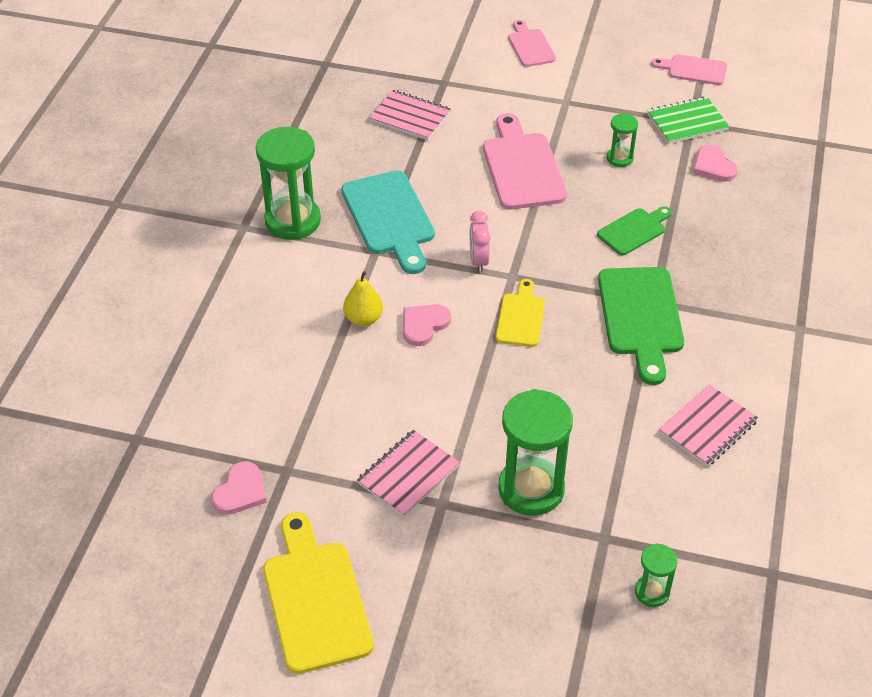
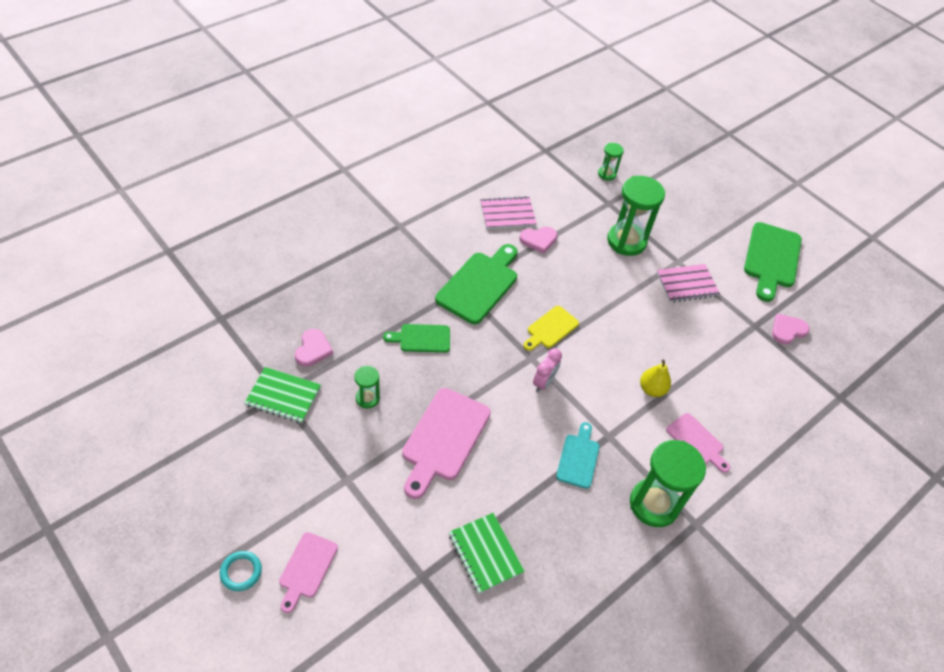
camera: 150 degrees left, 5 degrees up
yellow cutting board [263,512,374,674] -> green cutting board [744,222,802,302]
turquoise cutting board [341,171,435,274] -> turquoise cutting board [556,422,599,489], size x0.58
pink notebook [369,90,451,140] -> green notebook [449,513,525,594]
pink heart [403,304,451,346] -> pink heart moved to [519,227,557,254]
pink cutting board [651,54,727,85] -> pink cutting board moved to [666,413,730,473]
none -> turquoise ring [220,551,262,591]

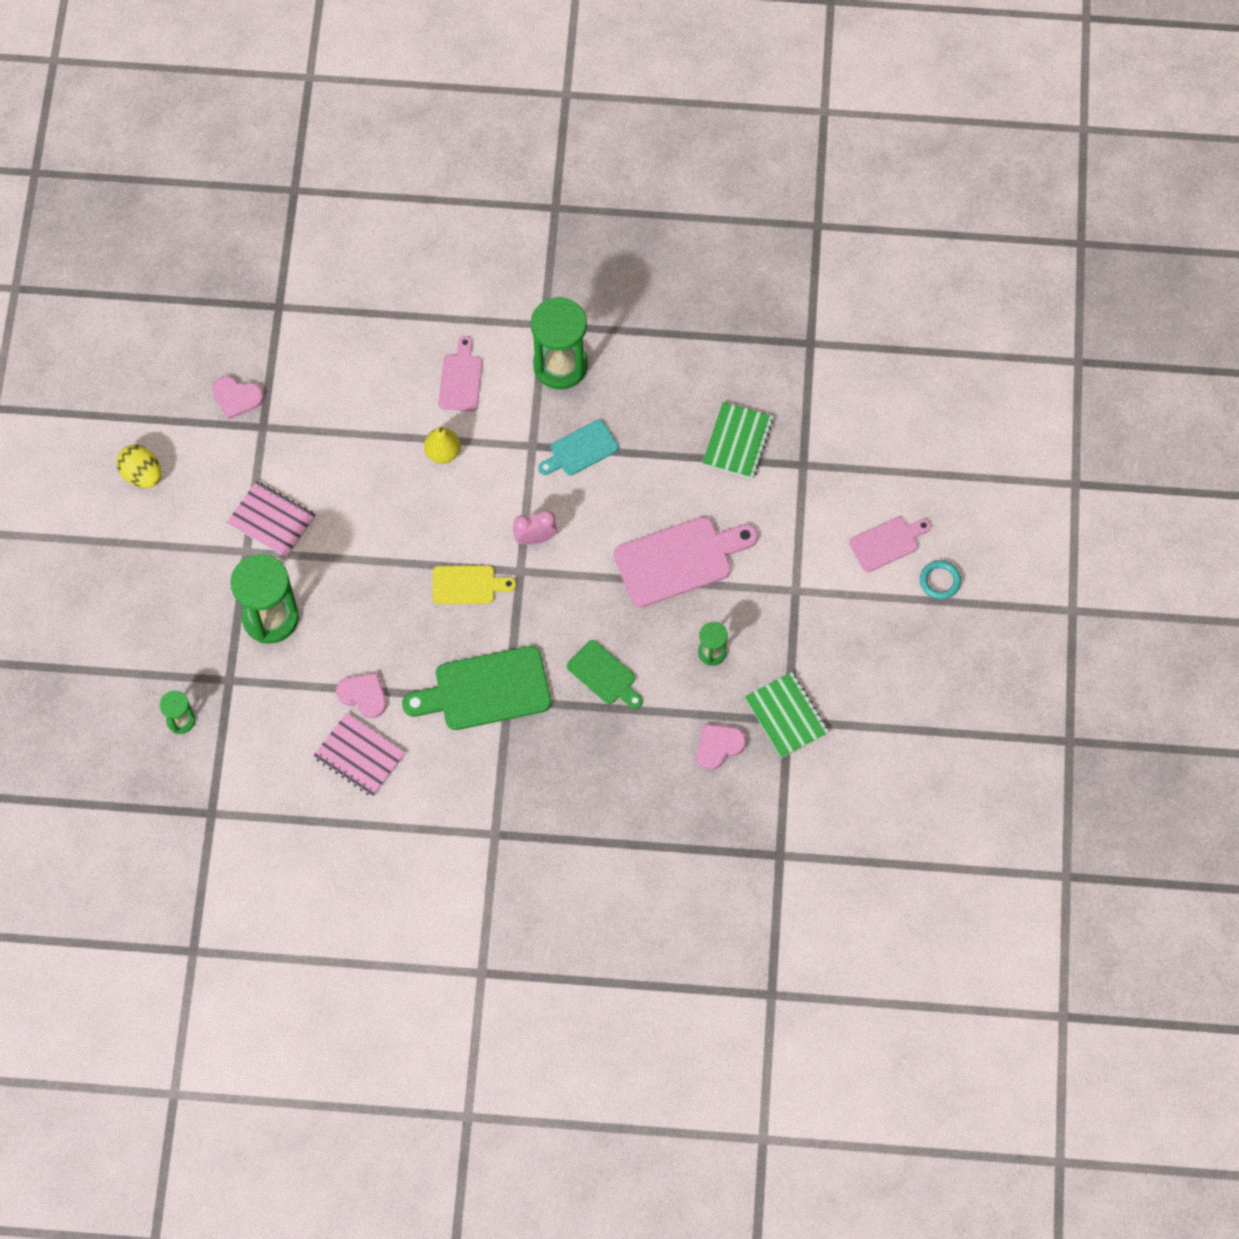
camera: 130 degrees left, 15 degrees up
green cutting board [744,222,802,302] -> yellow egg [116,445,161,488]

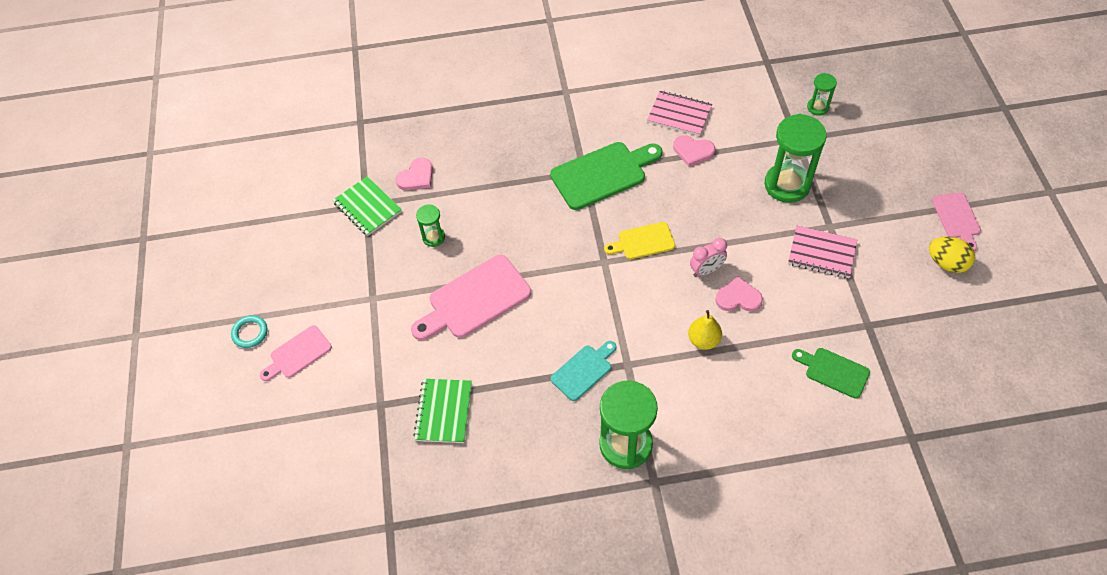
camera: 170 degrees right, 10 degrees down
pink heart [212,376,264,419] -> pink heart moved to [715,276,763,312]
pink cutting board [438,336,483,412] -> pink cutting board moved to [932,192,981,251]
pink clock [513,510,557,545] -> pink clock moved to [690,238,727,277]
green cutting board [567,640,643,709] -> green cutting board moved to [792,348,870,399]

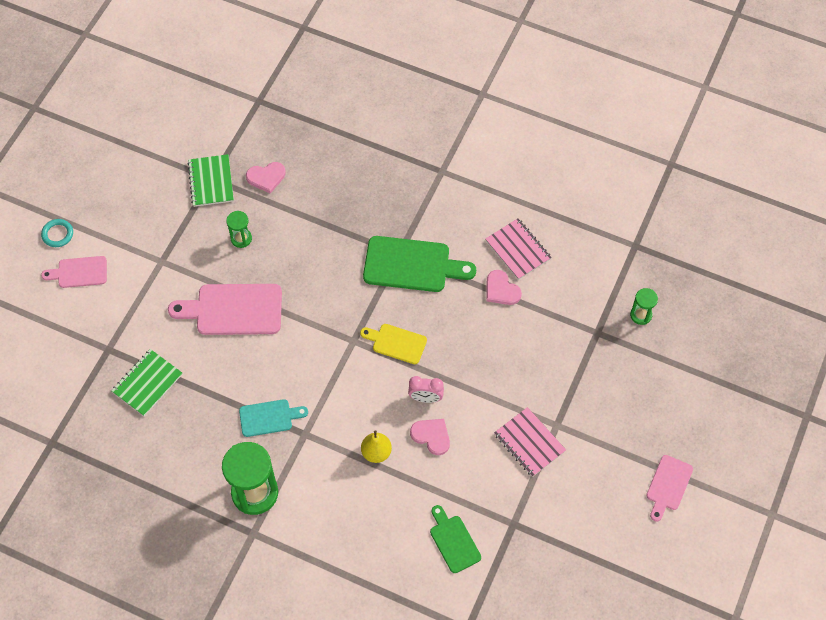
camera: 30 degrees right, 5 degrees up
green hourglass [764,114,827,203] -> none
yellow egg [929,236,975,273] -> none

